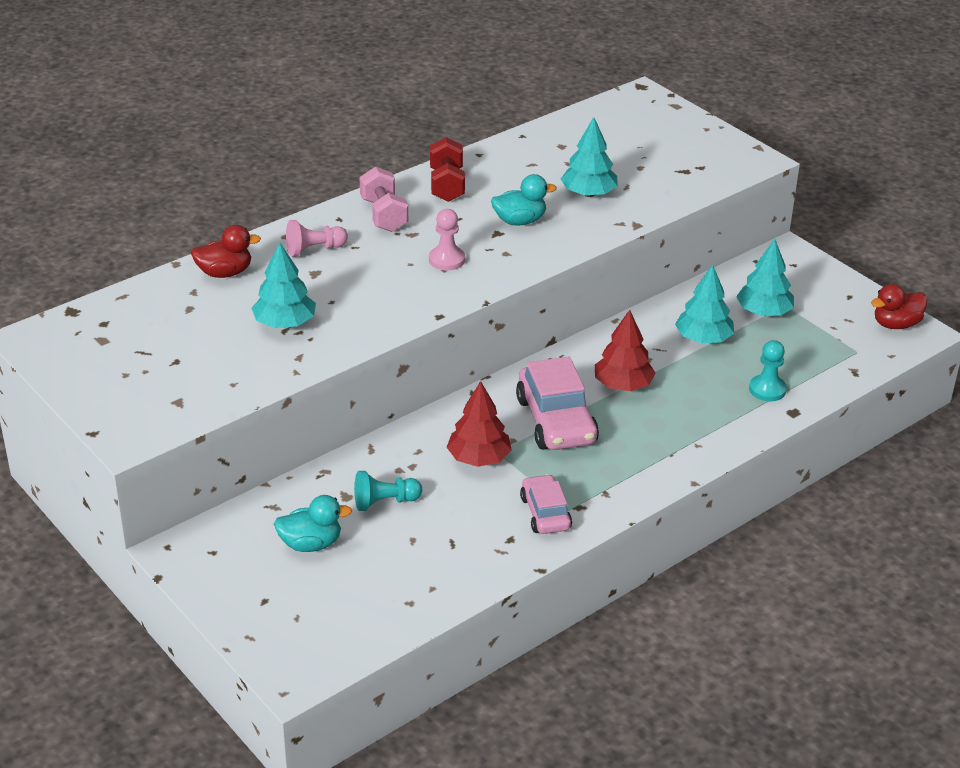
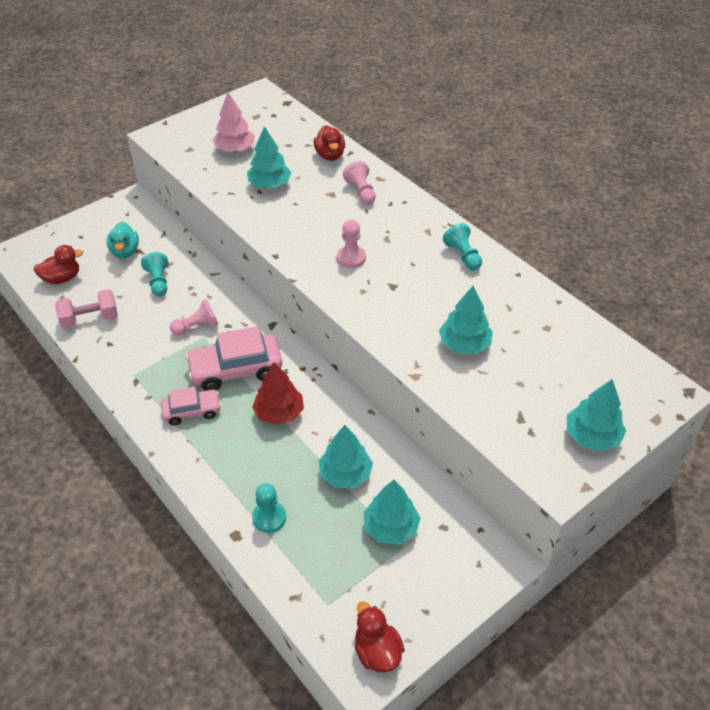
camera: 90 degrees right, 10 degrees up
pink dumbbell [360,166,408,232] -> pink dumbbell moved to [55,289,118,329]
red dumbbell [430,137,465,202] -> turquoise pawn [443,223,482,270]
red tree [447,381,512,467] -> pink pawn [170,299,218,336]
turquoise duck [491,174,557,226] -> none
pink car [520,474,572,534] -> pink car moved to [161,387,221,426]
none -> red duck [33,245,83,284]
none -> pink tree [212,92,255,152]
none -> turquoise tree [567,379,626,452]

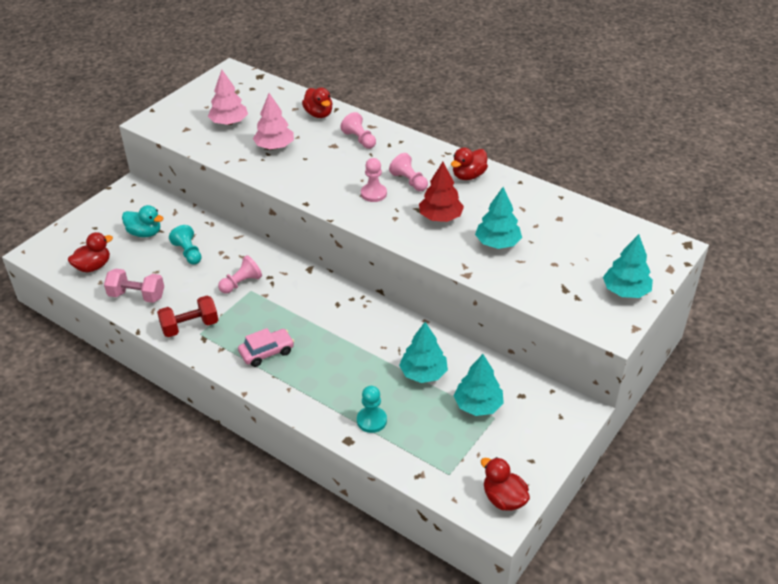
camera: 15 degrees left, 5 degrees down
pink dumbbell [55,289,118,329] -> pink dumbbell turned 45 degrees clockwise [104,269,164,303]
turquoise duck [107,222,139,259] -> turquoise duck turned 45 degrees counterclockwise [122,205,164,237]
pink car [185,326,282,390] -> none
turquoise tree [247,126,291,188] -> pink tree [253,93,294,149]
red tree [252,362,304,425] -> red tree moved to [419,162,464,222]
turquoise pawn [443,223,482,270] -> red duck [451,147,488,180]
none -> red dumbbell [157,295,218,337]
none -> pink pawn [389,153,428,191]

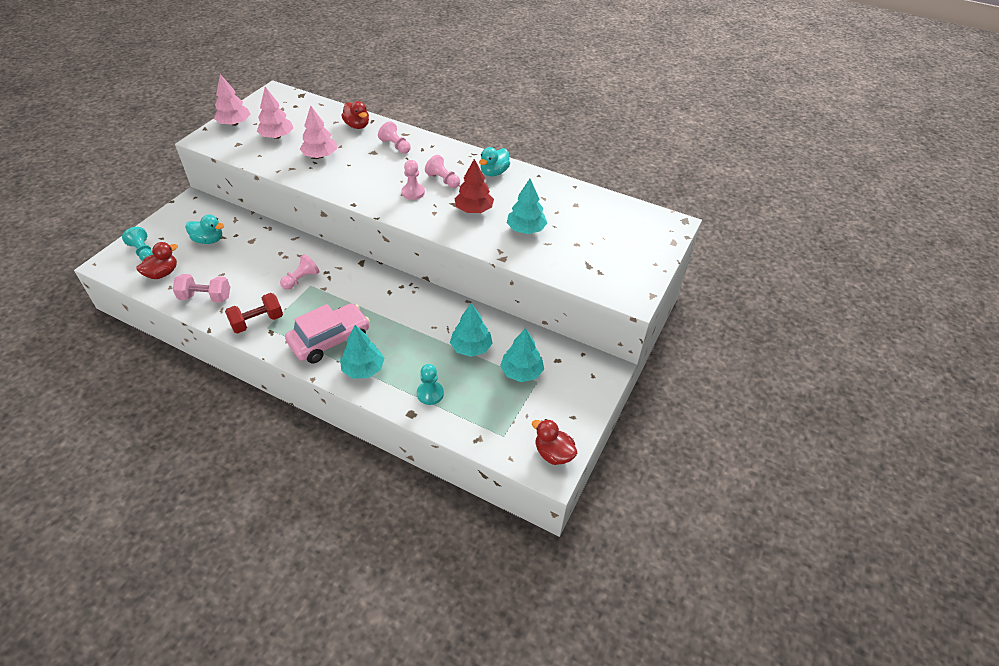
camera: 10 degrees left, 5 degrees up
turquoise pawn [169,225,202,265] -> turquoise pawn moved to [122,227,153,261]
pink car [238,328,294,367] -> pink car [285,303,370,363], size x1.65
red duck [451,147,488,180] -> turquoise duck [479,147,510,176]
turquoise tree [603,234,653,298] -> turquoise tree moved to [340,325,384,379]
none -> pink tree [214,74,251,126]

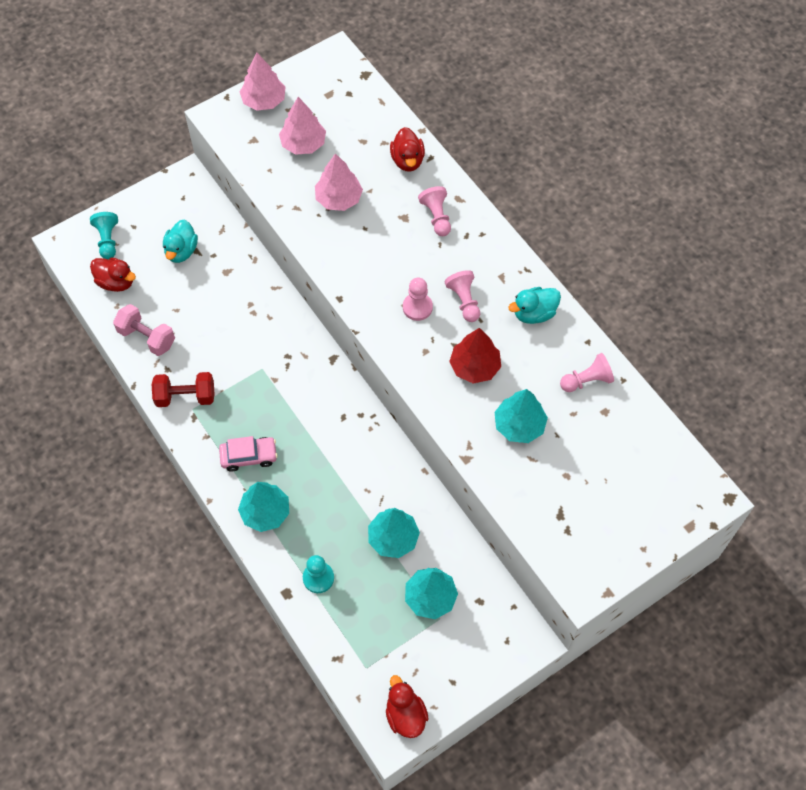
camera: 30 degrees right, 15 degrees up
red duck [136,242,178,279] -> red duck turned 45 degrees clockwise [90,257,136,292]
turquoise duck [185,215,224,244] -> turquoise duck turned 60 degrees clockwise [163,220,198,263]
pink pawn [280,254,319,290] -> pink pawn moved to [560,353,614,392]
pink car [285,303,370,363] -> pink car [219,436,278,472], size x0.61

